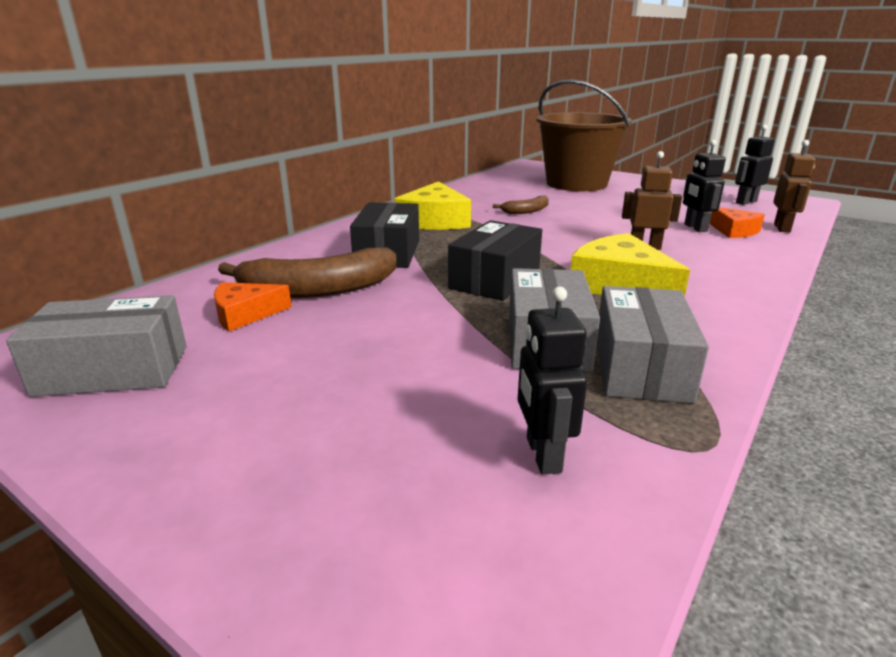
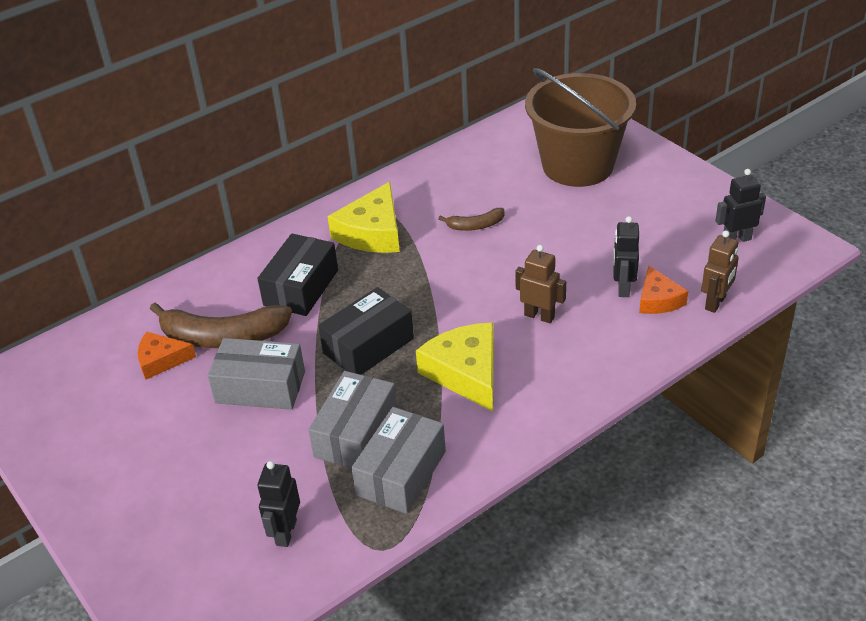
camera: 20 degrees right, 15 degrees up
grey box [6,295,187,397] -> grey box moved to [208,338,305,410]

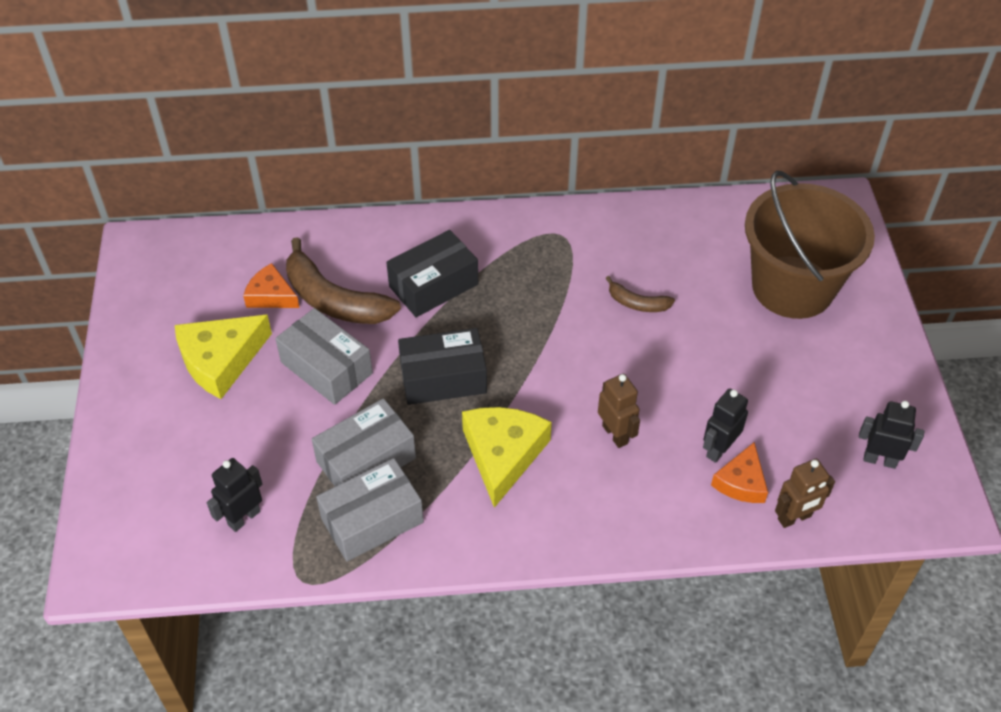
camera: 30 degrees right, 10 degrees up
yellow cheese [328,182,400,253] -> yellow cheese moved to [175,315,272,399]

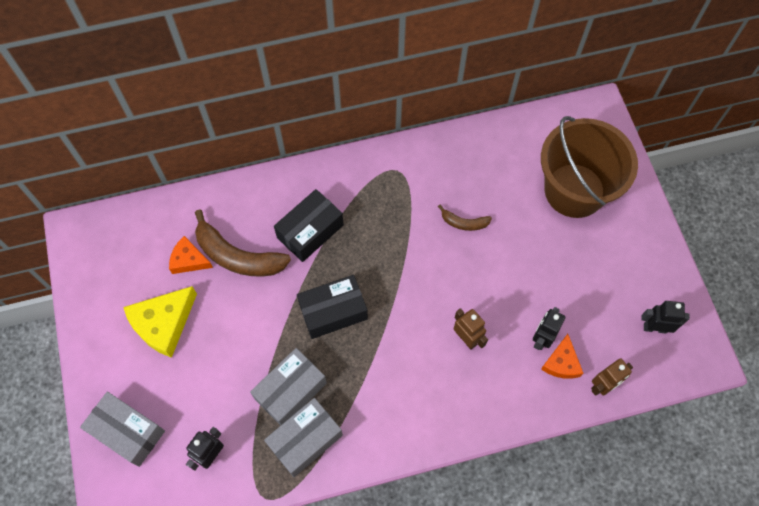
camera: 10 degrees left, 15 degrees up
grey box [275,308,373,405] -> grey box moved to [80,392,165,467]
yellow cheese [462,407,552,508] -> none

